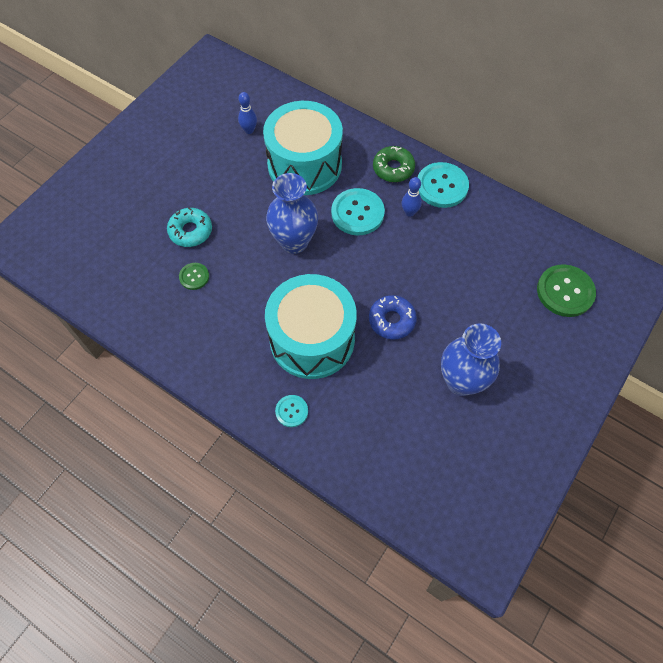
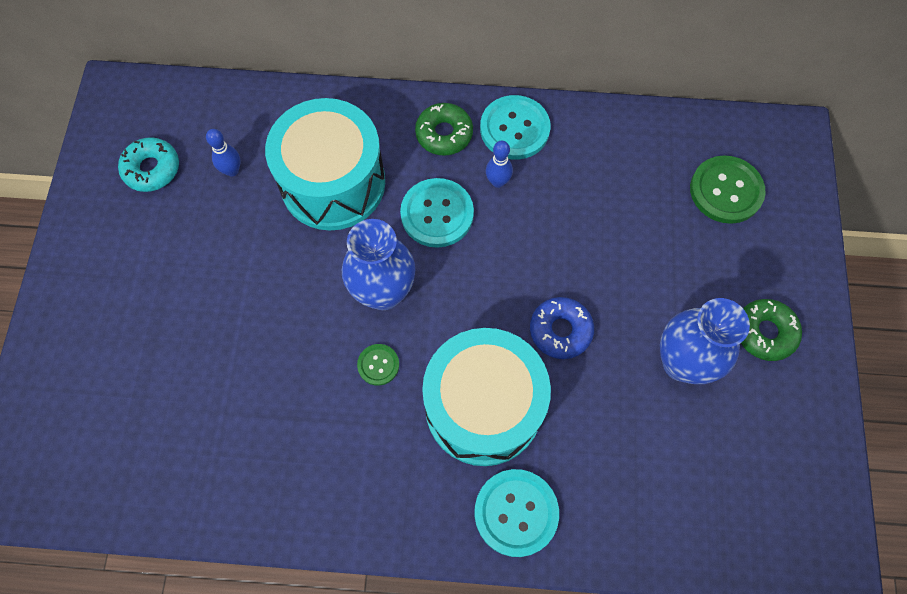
camera: 30 degrees left, 5 degrees up
turquoise donut [167,208,212,247] -> turquoise donut moved to [118,137,179,192]
green button [179,263,209,290] -> green button moved to [357,344,399,386]
turquoise button [275,395,308,427] -> turquoise button [474,469,559,557], size x1.88
none -> green donut [741,299,802,361]

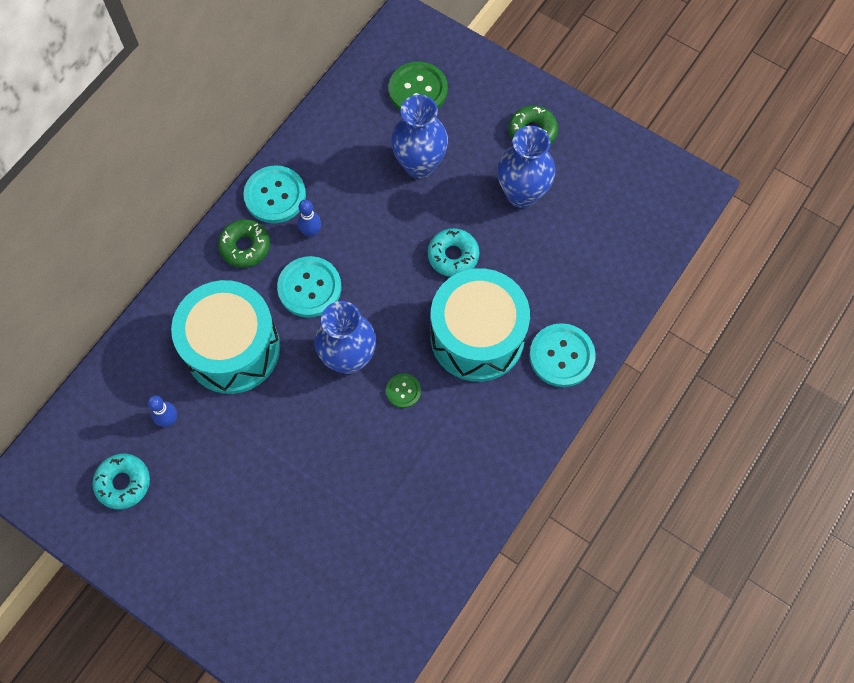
camera: 60 degrees left, 0 degrees up
blue donut [530,297,594,359] -> turquoise donut [428,228,479,277]
none -> blue vase [391,95,448,178]

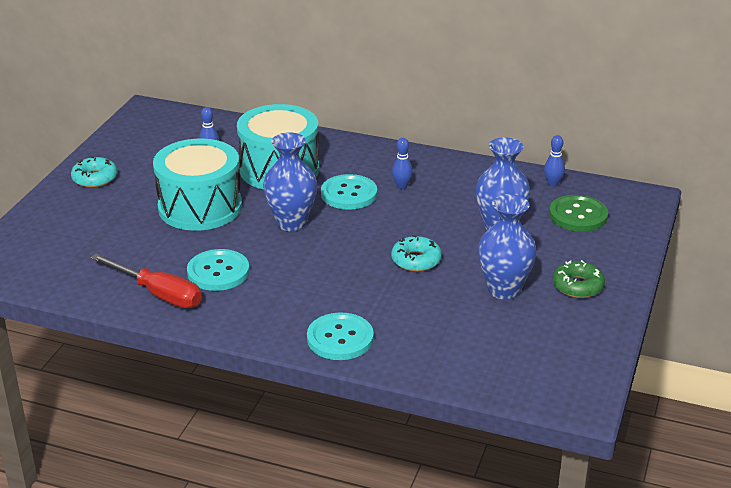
camera: 75 degrees right, 35 degrees down
turquoise donut [92,454,150,509] -> turquoise donut moved to [71,156,117,188]
green donut [218,219,270,268] -> none
turquoise button [243,165,306,223] -> turquoise button moved to [187,249,249,291]
green button [386,373,421,408] -> none
turquoise drum [431,268,530,382] -> turquoise drum moved to [153,138,242,231]
none -> red screwdriver [90,254,202,308]
none -> blue bowling pin [544,135,565,187]

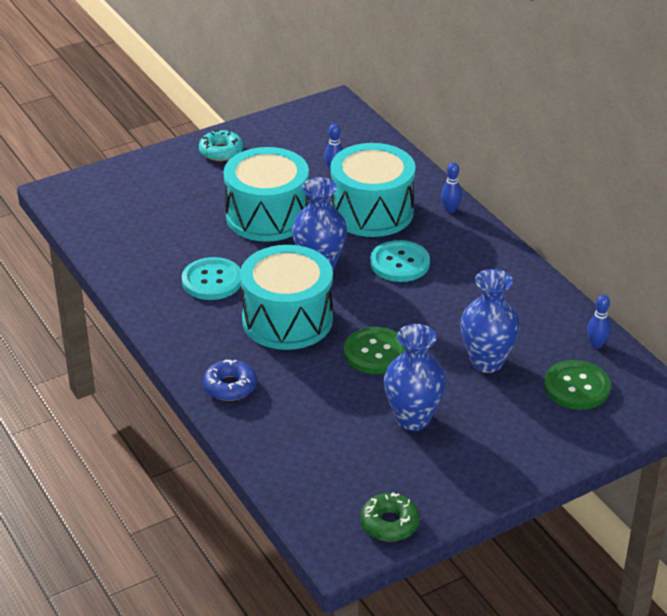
camera: 40 degrees right, 5 degrees up
red screwdriver [90,254,202,308] -> none
turquoise button [307,312,374,360] -> blue donut [203,359,257,401]
turquoise donut [391,235,442,272] -> green button [344,327,405,374]
blue bowling pin [392,138,413,189] -> blue bowling pin moved to [441,162,462,213]
green donut [553,260,605,298] -> green donut moved to [360,492,420,542]
none -> turquoise drum [240,245,333,350]

